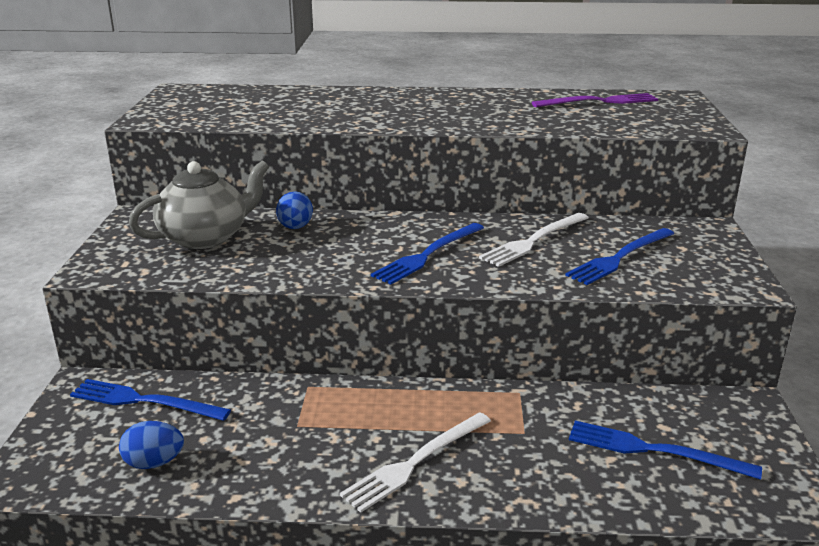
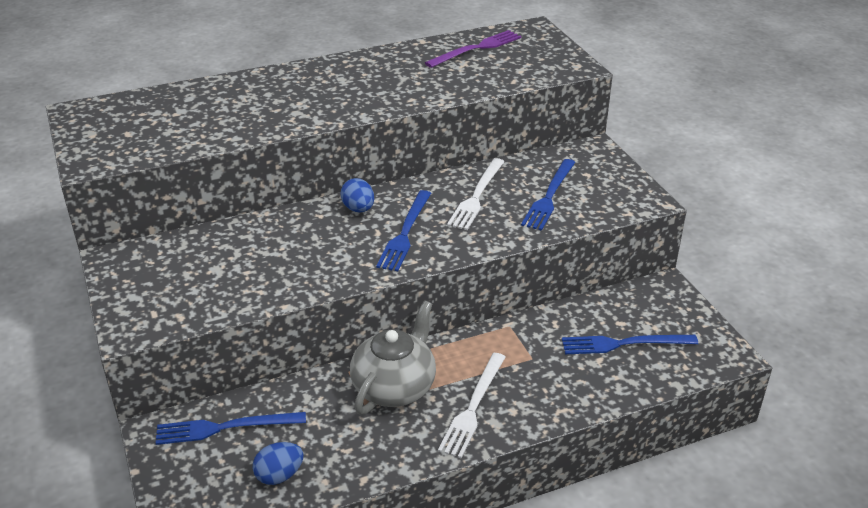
camera: 25 degrees left, 10 degrees up
grey teapot [129,160,269,249] -> grey teapot moved to [350,301,436,415]
blue egg [276,191,313,229] -> blue egg moved to [340,178,374,213]

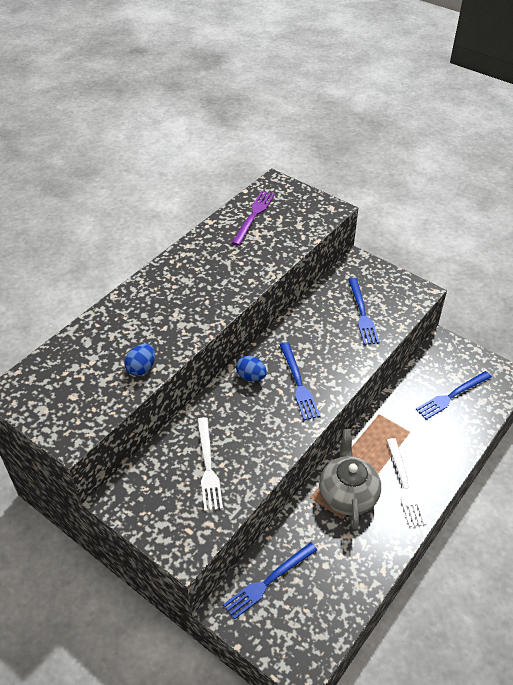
camera: 30 degrees left, 10 degrees up
blue egg [253,442,304,485] -> blue egg moved to [124,344,155,376]
white fork [447,158,505,230] -> white fork moved to [197,417,223,511]

